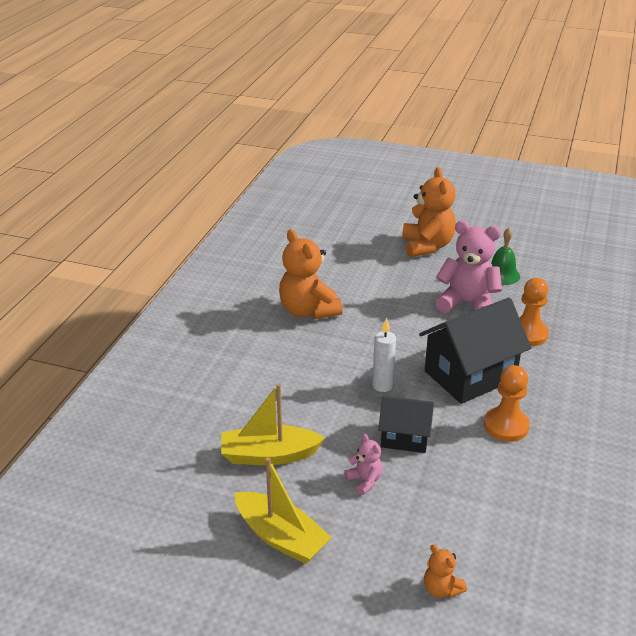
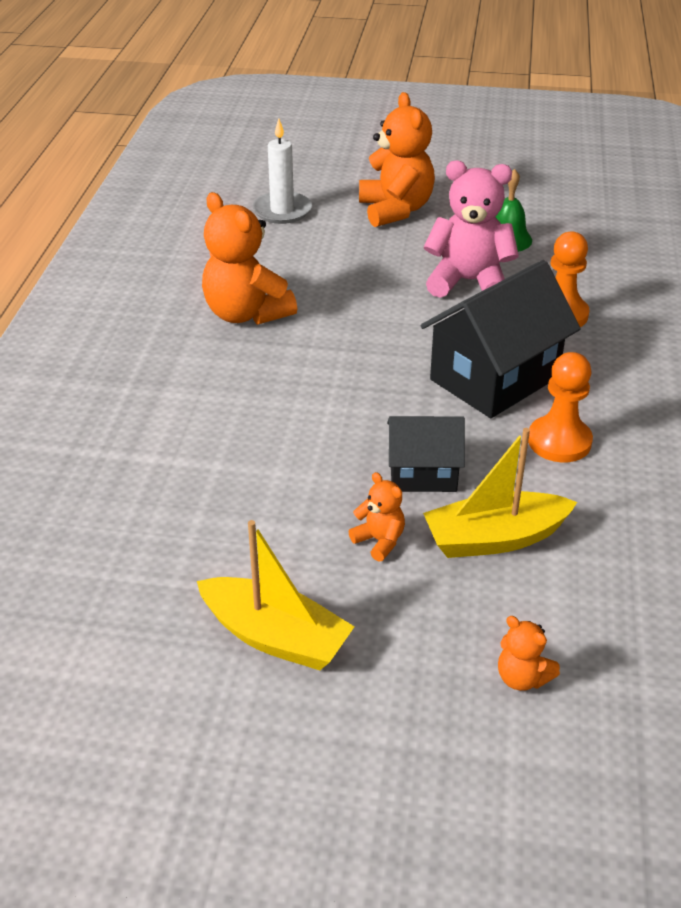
camera: 10 degrees left, 5 degrees up
yellow boat [221,383,325,465] -> yellow boat moved to [423,428,577,558]
pink teddy bear [344,434,383,495] -> orange teddy bear [348,472,405,562]
white candle [357,317,409,402] -> white candle moved to [252,118,312,224]

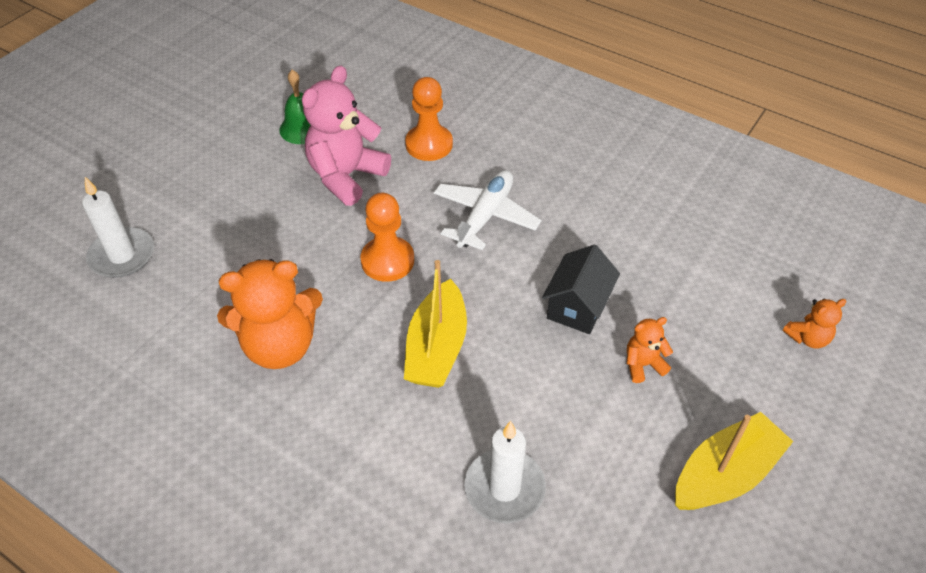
camera: 65 degrees left, 10 degrees up
orange teddy bear [359,92,435,227] -> none
black house [420,260,581,418] -> white plane [434,170,541,250]
yellow boat [423,428,577,558] -> yellow boat moved to [404,260,467,388]
orange pawn [528,352,593,462] -> orange pawn moved to [360,193,414,282]
none -> white candle [464,421,546,523]

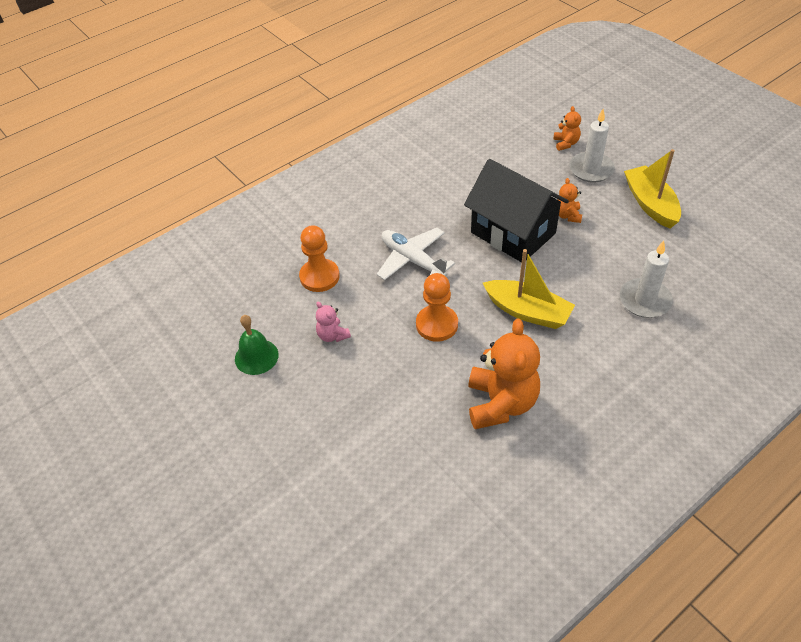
camera: 70 degrees left, 0 degrees up
white candle [82,177,154,278] -> white candle moved to [569,109,615,183]
pink teddy bear [302,66,391,206] -> pink teddy bear [316,302,351,342], size x0.47
black house [542,245,620,334] -> black house [464,159,569,263], size x1.73

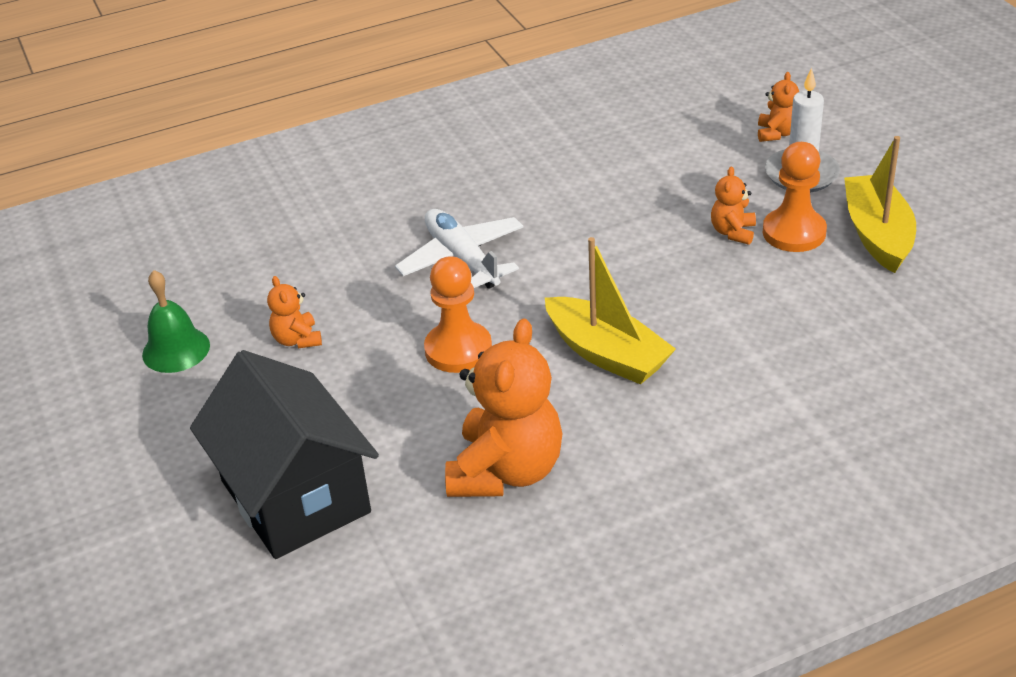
camera: 15 degrees right, 10 degrees down
orange pawn [299,225,340,292] -> orange pawn moved to [763,142,827,252]
pink teddy bear [316,302,351,342] -> orange teddy bear [267,276,322,349]
black house [464,159,569,263] -> black house moved to [190,350,379,559]
white candle [620,240,673,318] -> none

